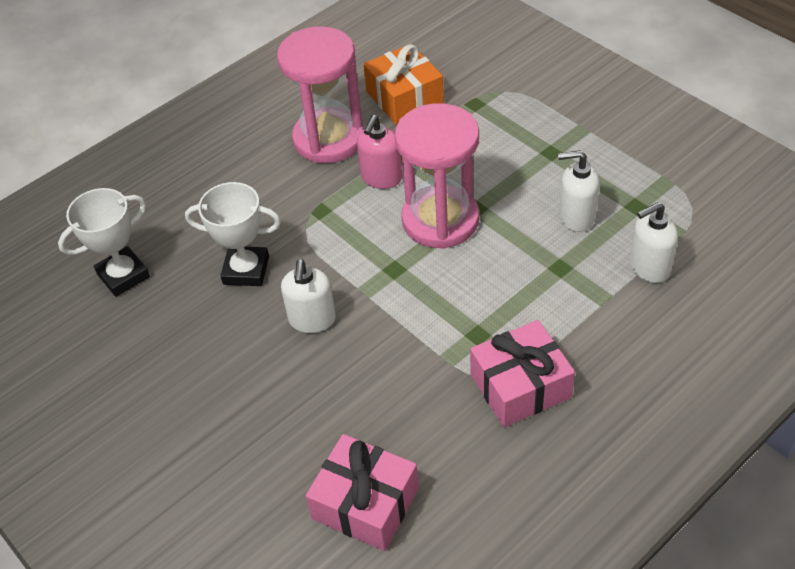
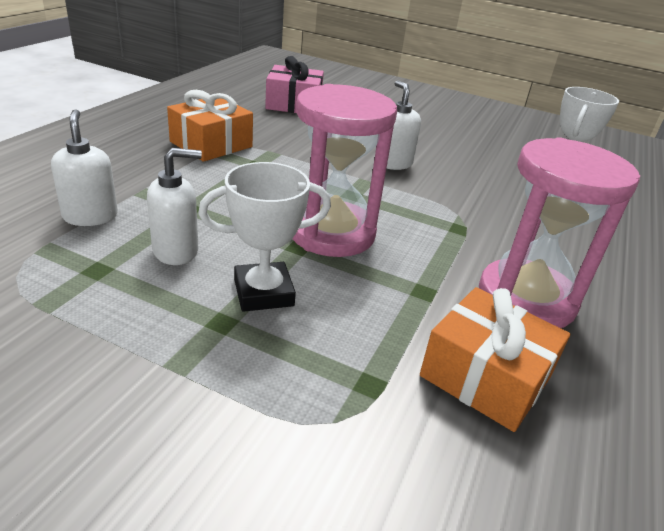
camera: 150 degrees right, 15 degrees down
white trophy [185,182,281,286] -> white trophy moved to [198,162,331,312]
pink soap dispenser [357,115,402,189] -> none
pink gift [470,320,575,427] -> orange gift [167,90,253,162]
white soap dispenser [629,202,678,283] -> white soap dispenser turned 60 degrees counterclockwise [51,109,118,226]

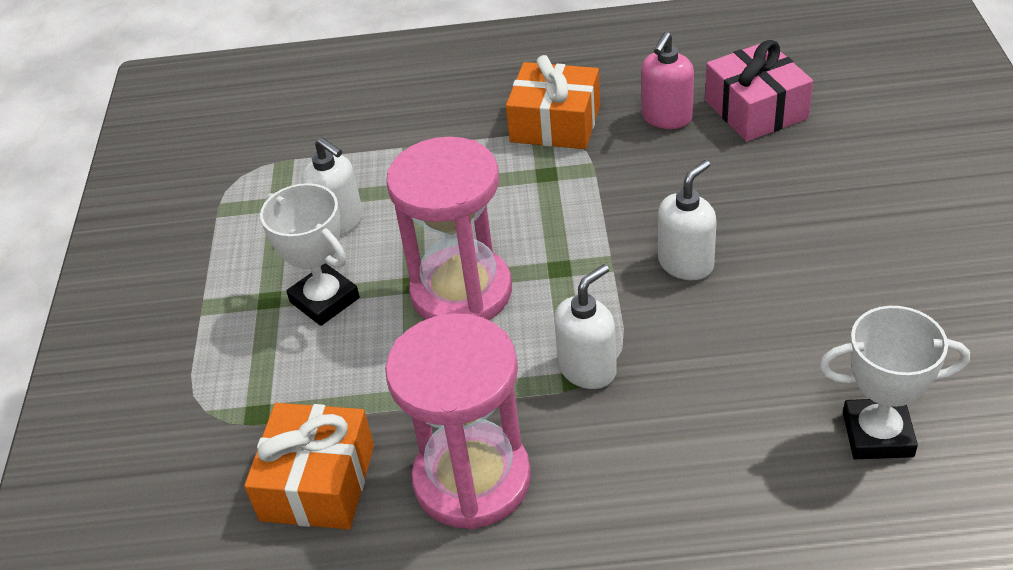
camera: 70 degrees right, 10 degrees up
white soap dispenser [51,109,118,226] -> white soap dispenser moved to [554,264,617,389]
none -> pink soap dispenser [641,32,694,129]

